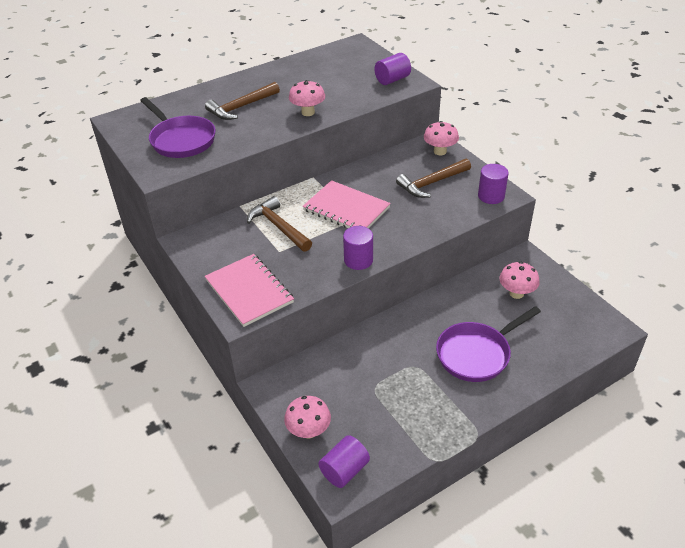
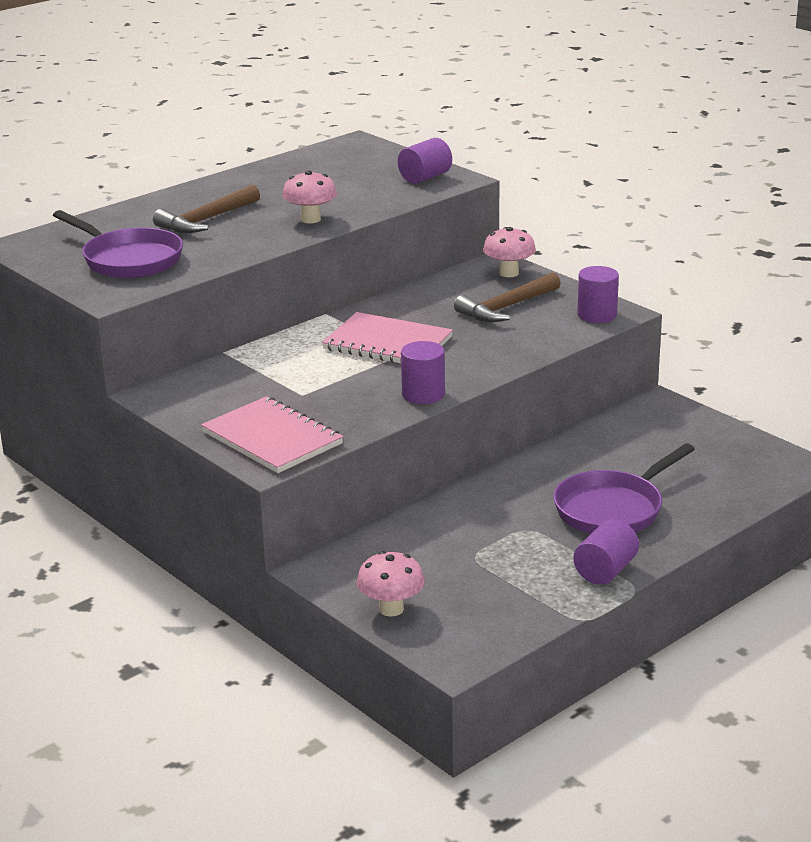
camera: 10 degrees left, 15 degrees down
brown hammer [247,196,312,252] -> none
purple cylinder [318,435,370,488] -> purple cylinder moved to [573,519,639,585]
pink mushroom [499,262,540,299] -> none

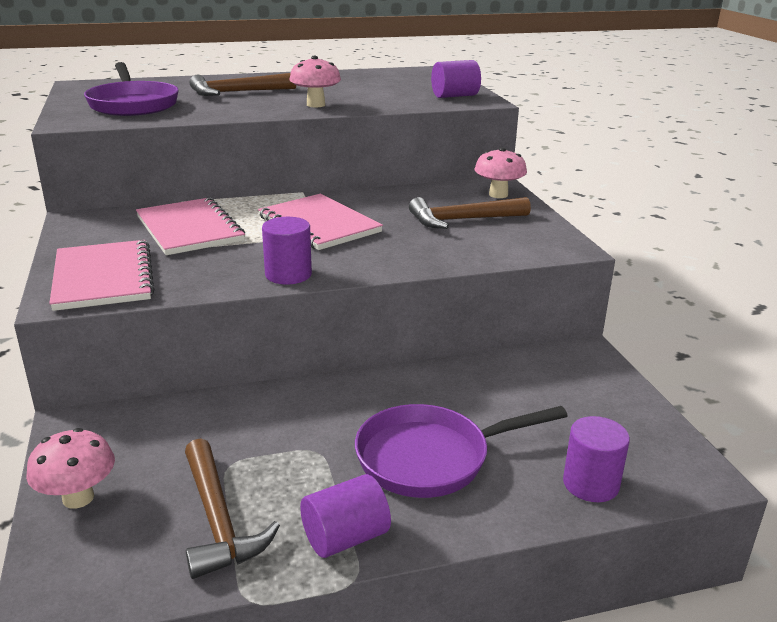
camera: 25 degrees right, 0 degrees up
purple cylinder [577,266,619,323] -> purple cylinder moved to [563,416,630,502]
none -> pink notebook [136,197,245,255]
none -> brown hammer [185,438,280,579]

